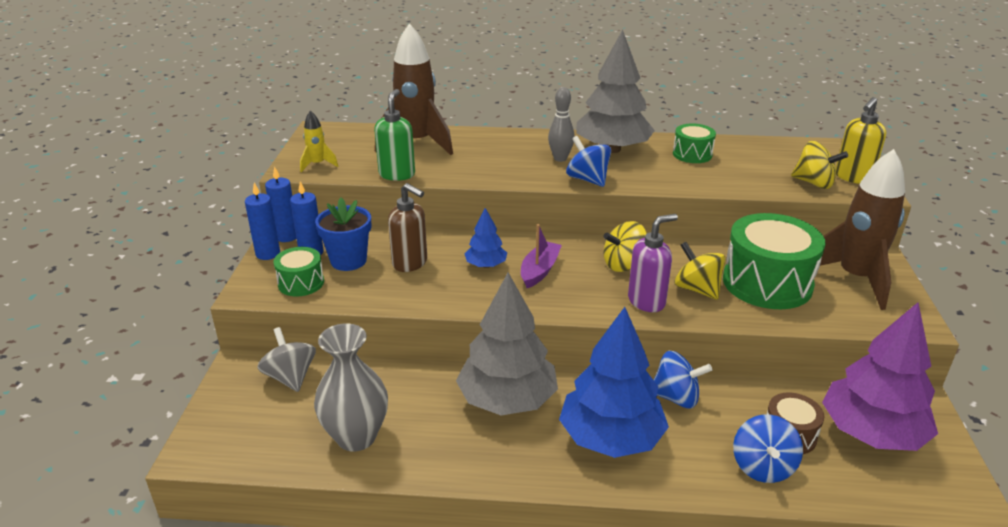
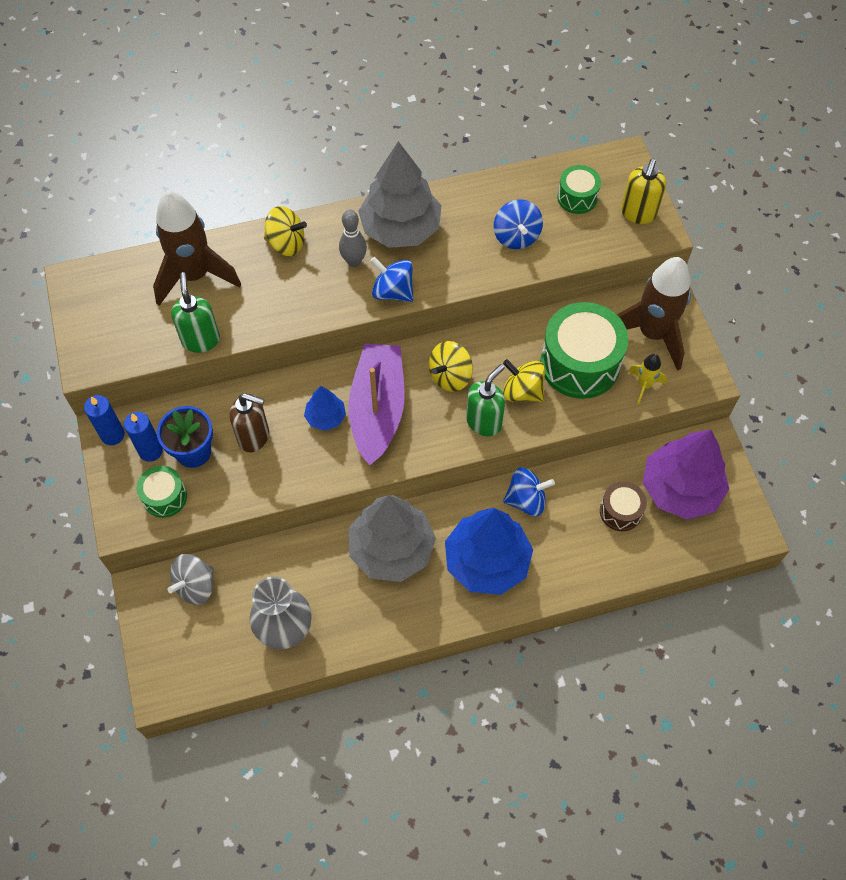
camera: 20 degrees left, 30 degrees up
blue candle [245,183,280,260] -> none
grey spinning top [257,327,316,392] -> grey spinning top turned 90 degrees counterclockwise [167,554,214,605]
yellow rocket [300,111,338,172] -> yellow rocket moved to [629,354,667,404]
purple boat [521,224,562,288] -> purple boat [349,344,405,465], size x1.88
purple soap dispenser [628,214,678,312] -> green soap dispenser [466,364,505,436]
green drum [673,124,716,163] -> green drum moved to [557,165,601,214]
blue spinning top [733,414,803,483] -> blue spinning top moved to [494,199,543,249]
yellow spinning top [791,141,848,189] -> yellow spinning top moved to [264,206,307,256]

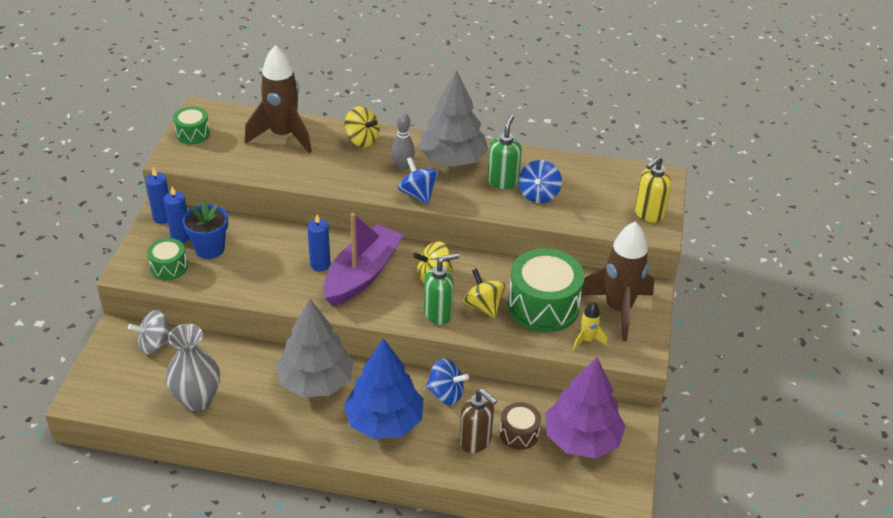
camera: 25 degrees right, 20 degrees down
green soap dispenser [171,272,220,353] -> green soap dispenser moved to [488,115,522,189]
brown soap dispenser [230,393,269,452] -> brown soap dispenser moved to [459,389,497,453]
blue tree [304,386,346,431] -> blue candle [307,214,331,271]
green drum [557,165,601,214] -> green drum moved to [173,106,210,144]

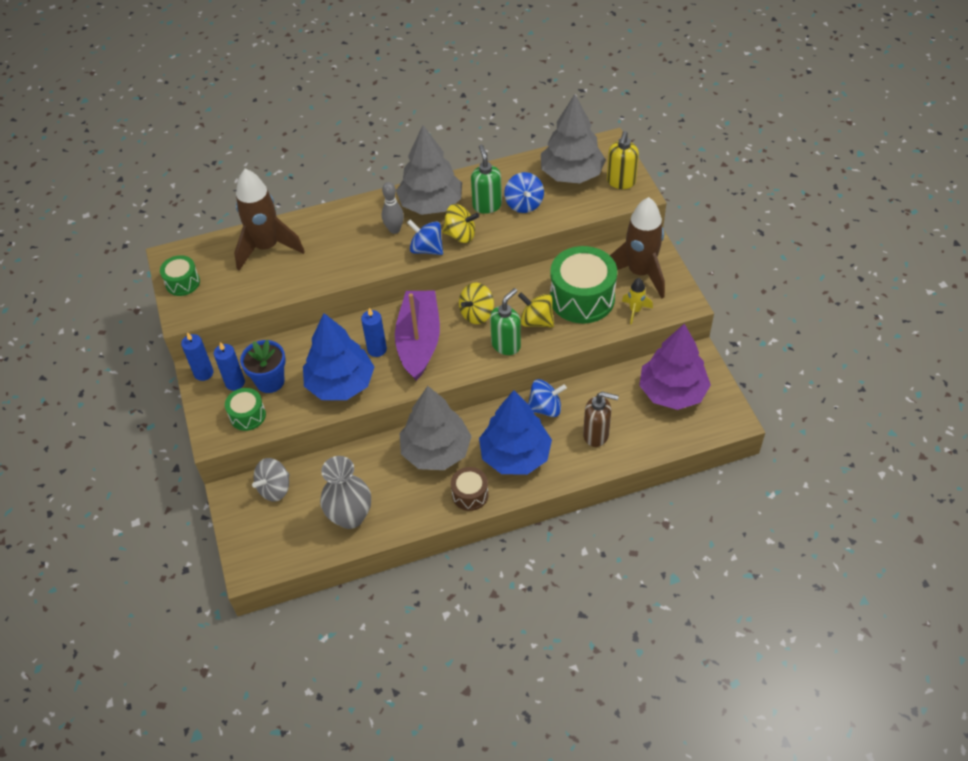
camera: 25 degrees left, 10 degrees up
yellow spinning top [344,106,380,147] -> yellow spinning top moved to [442,204,479,243]
brown drum [500,402,541,450] -> brown drum moved to [451,467,489,511]
none -> blue tree [303,313,374,400]
none -> grey tree [541,94,606,183]

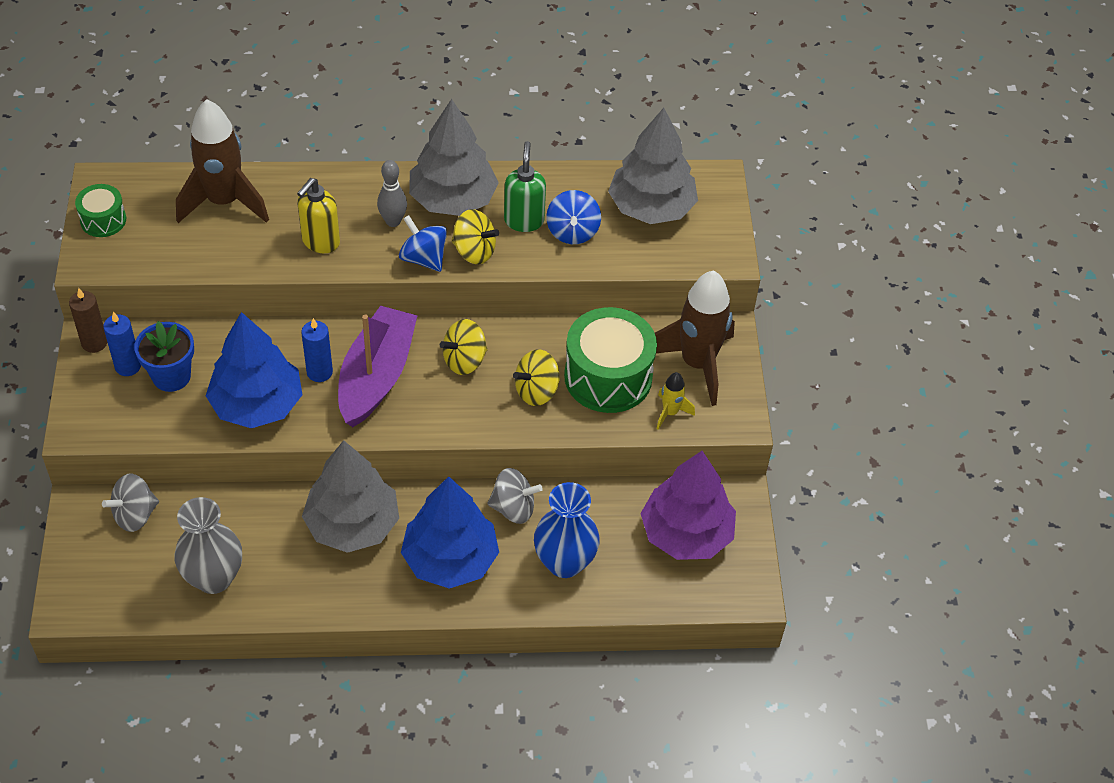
camera: 10 degrees right, 0 degrees up
blue candle [181,332,213,381] -> brown candle [69,288,107,353]
green drum [225,388,266,431] -> none
brown drum [451,467,489,511] -> none
green soap dispenser [490,288,521,355] -> none
yellow spinning top [518,292,554,328] -> yellow spinning top turned 75 degrees counterclockwise [513,349,560,406]
blue spinning top [528,379,567,417] -> grey spinning top [487,468,543,524]
brown soap dispenser [583,392,619,447] -> blue vase [534,482,600,578]
yellow soap dispenser [607,131,639,189] -> yellow soap dispenser moved to [297,178,340,253]

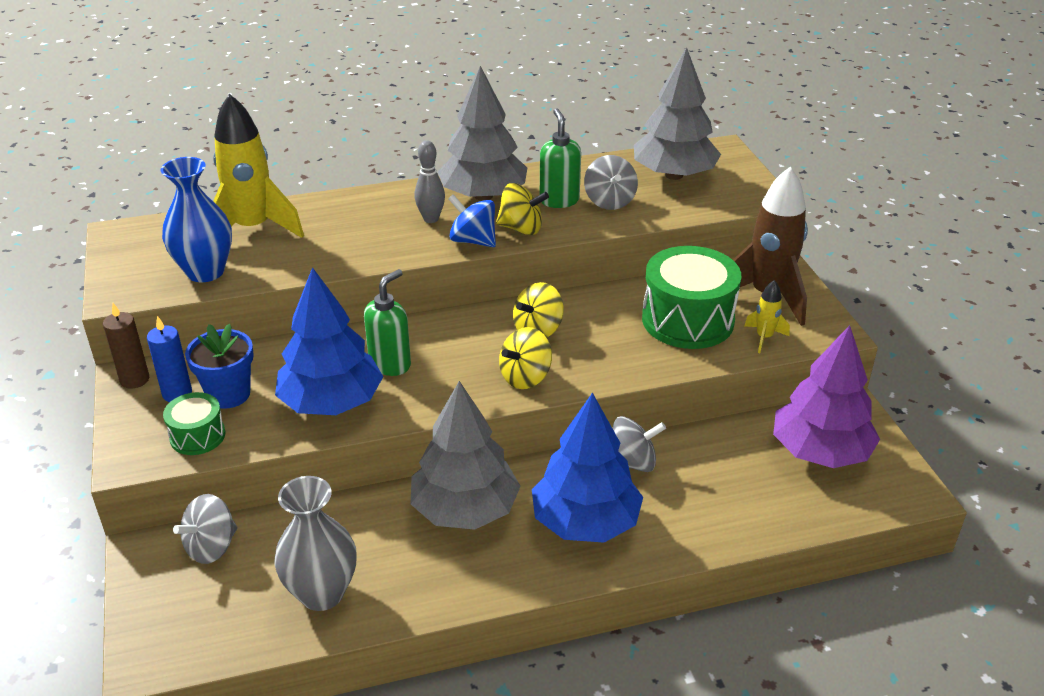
camera: 10 degrees left, 15 degrees down
green drum [75,184,126,237] -> green drum moved to [163,392,225,455]
brown rocket [176,99,269,223] -> yellow rocket [213,94,304,238]
yellow soap dispenser [297,178,340,253] -> none
blue candle [301,318,333,382] -> green soap dispenser [364,269,411,376]
purple boat [338,306,417,427] -> none
yellow spinning top [513,349,560,406] -> yellow spinning top moved to [499,327,552,389]
blue vase [534,482,600,578] -> blue vase moved to [161,157,232,282]
blue spinning top [546,190,601,244] -> grey spinning top [584,155,638,210]

